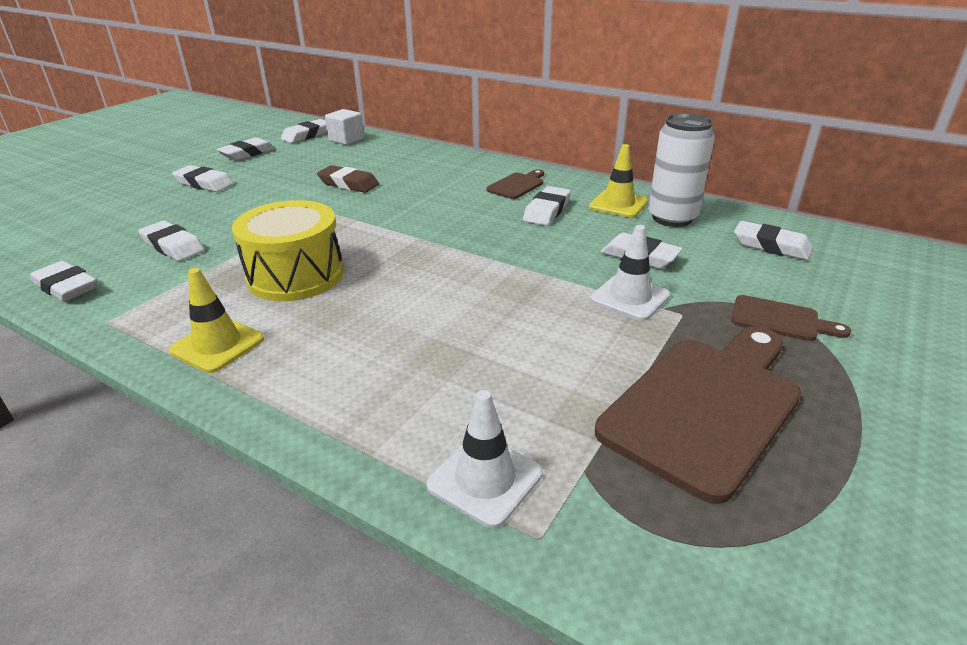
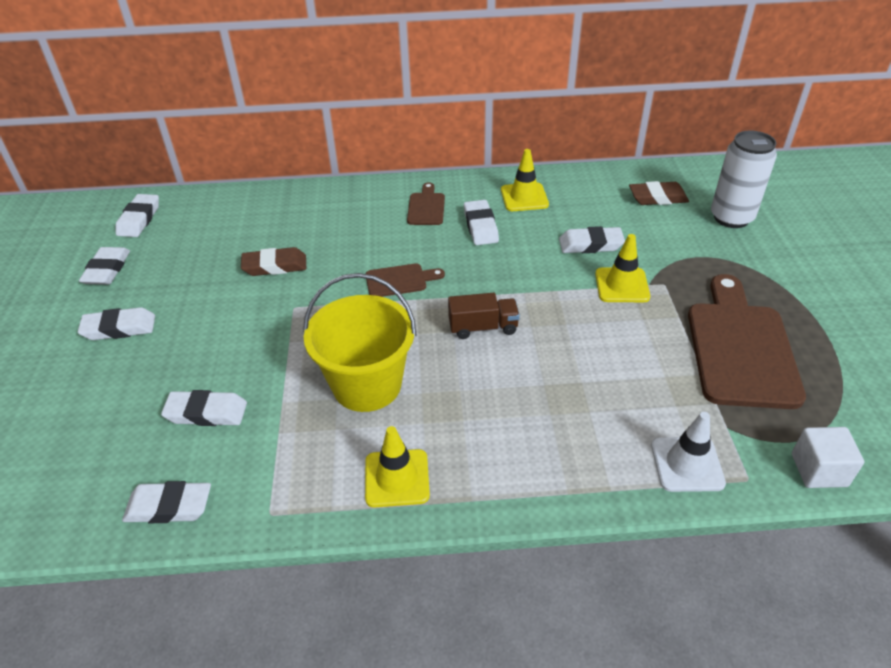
camera: 35 degrees left, 10 degrees up
yellow drum [232,200,344,301] -> yellow bucket [303,273,417,412]
white cube [325,109,364,145] -> white cube moved to [792,427,864,488]
white traffic cone [590,225,670,321] -> yellow traffic cone [595,234,650,302]
white can [648,113,715,227] -> white can moved to [711,131,777,228]
brown cutting board [731,295,851,341] -> brown cutting board moved to [366,263,445,297]
white eraser [734,221,813,260] -> brown eraser [629,181,689,205]
none -> brown truck [448,293,520,339]

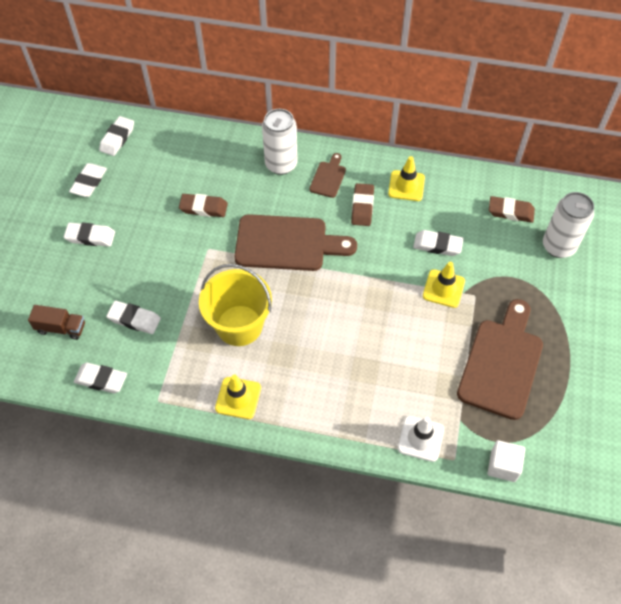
camera: 15 degrees right, 15 degrees up
brown cutting board [366,263,445,297] -> brown cutting board [234,214,357,271], size x2.09
brown truck [448,293,520,339] -> brown truck moved to [28,305,85,340]
white eraser [464,200,499,245] -> brown eraser [351,183,374,226]
none -> white can [262,109,298,175]

